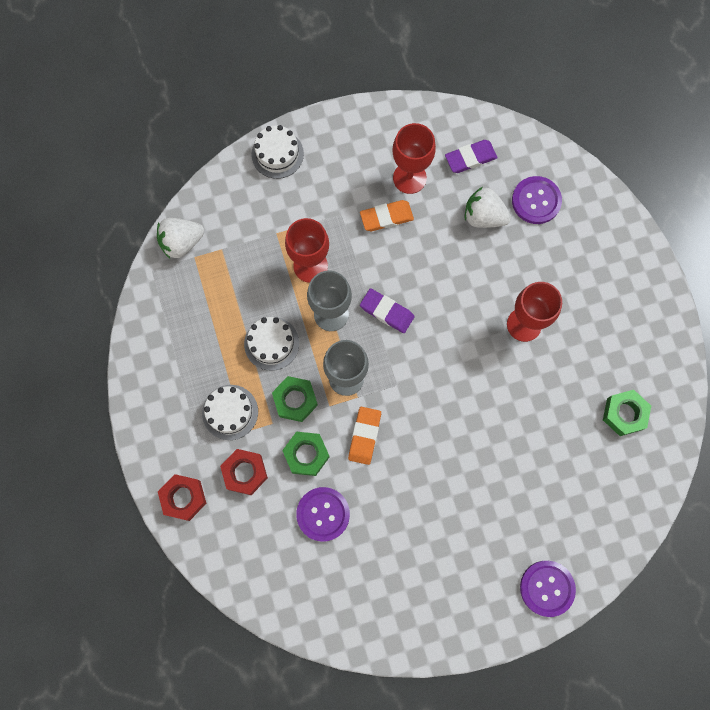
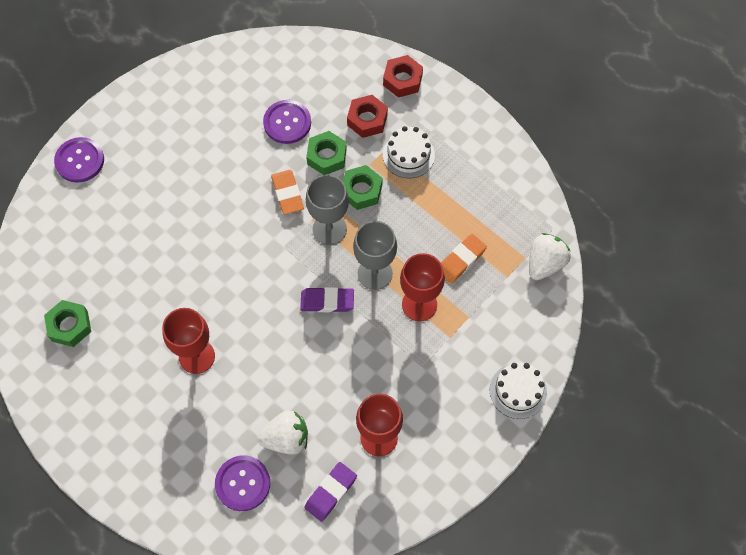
camera: 150 degrees right, 10 degrees down
white cake [244,317,299,371] -> none
orange eraser [360,200,414,231] -> orange eraser moved to [441,234,487,284]

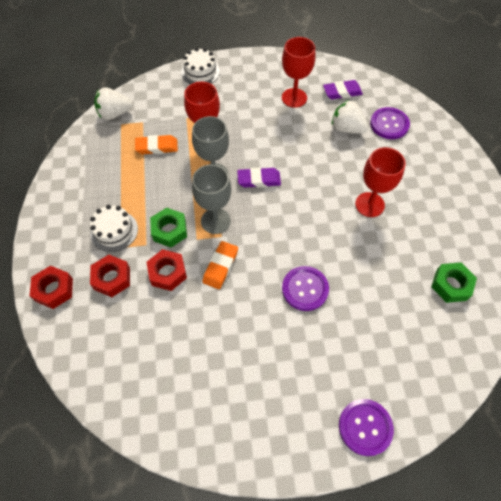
camera: 140 degrees left, 5 degrees down
purple button [263,100,311,144] -> purple button moved to [282,266,329,311]
purple eraser [300,287,354,312] -> purple eraser turned 45 degrees counterclockwise [237,168,281,188]
green nut [306,131,347,175] -> red nut [146,249,187,291]

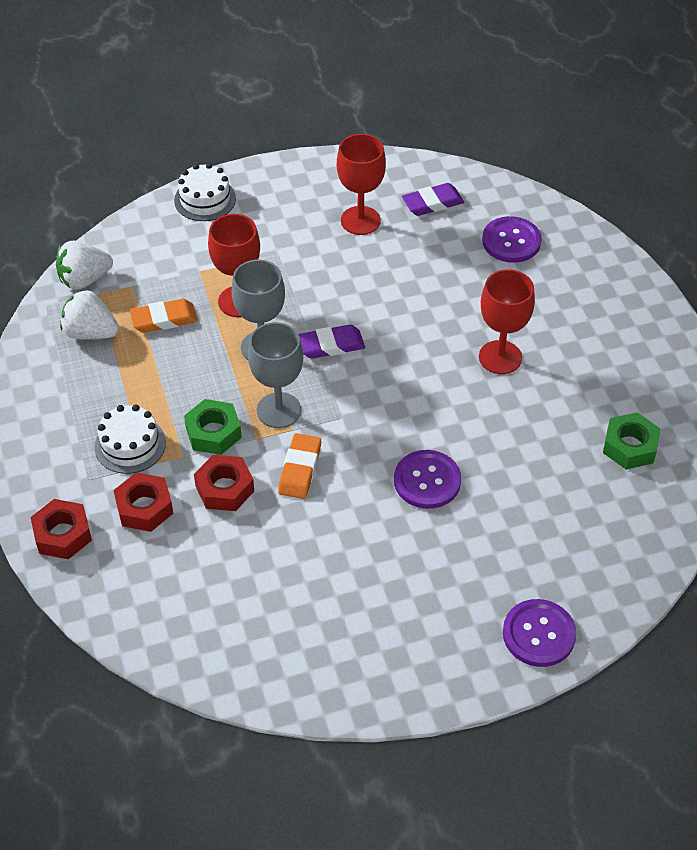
camera: 10 degrees left, 10 degrees down
white strawberry [332,100,368,134] -> white strawberry moved to [60,289,119,340]

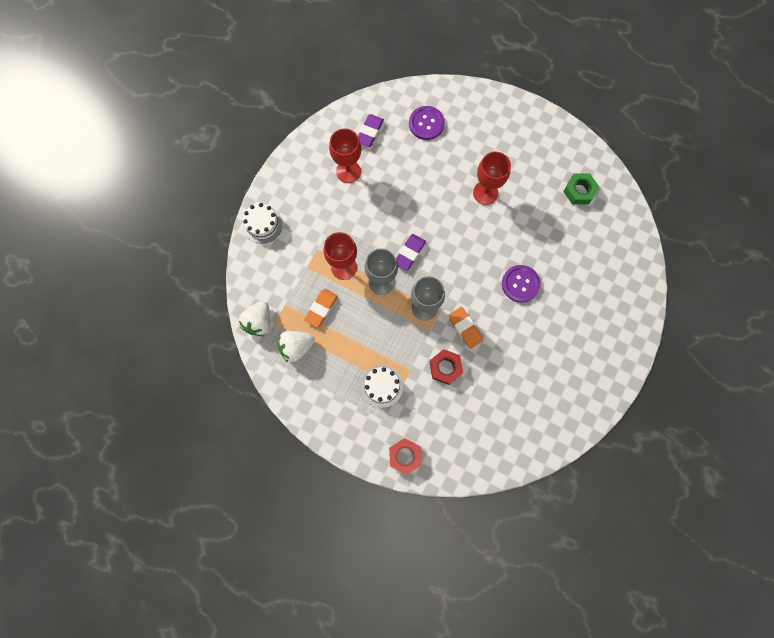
camera: 45 degrees left, 25 degrees up
red nut [113,472,173,532] -> none
green nut [184,399,242,455] -> none
purple button [503,599,576,667] -> none

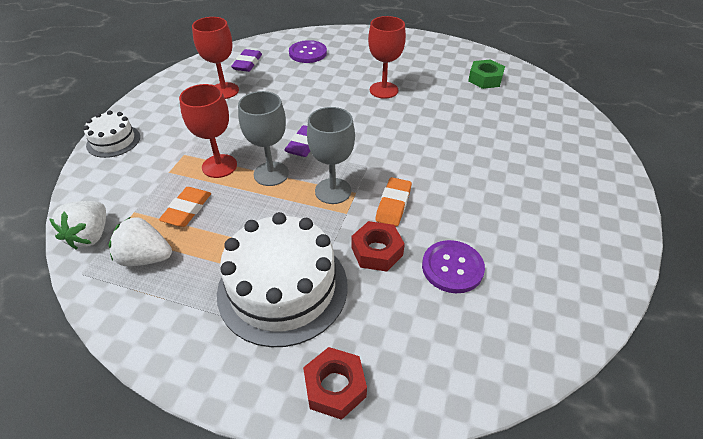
camera: 10 degrees left, 30 degrees down
white strawberry [278,331,315,362] -> white strawberry turned 45 degrees clockwise [109,217,172,267]
white cake [361,365,403,408] -> white cake [217,212,348,347], size x1.90
orange eraser [449,307,483,349] -> orange eraser turned 60 degrees clockwise [375,177,412,226]
purple button [502,265,540,303] -> purple button moved to [422,240,485,293]

